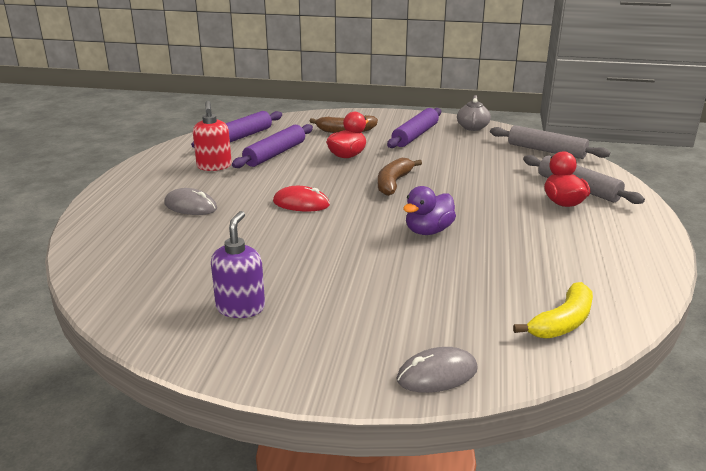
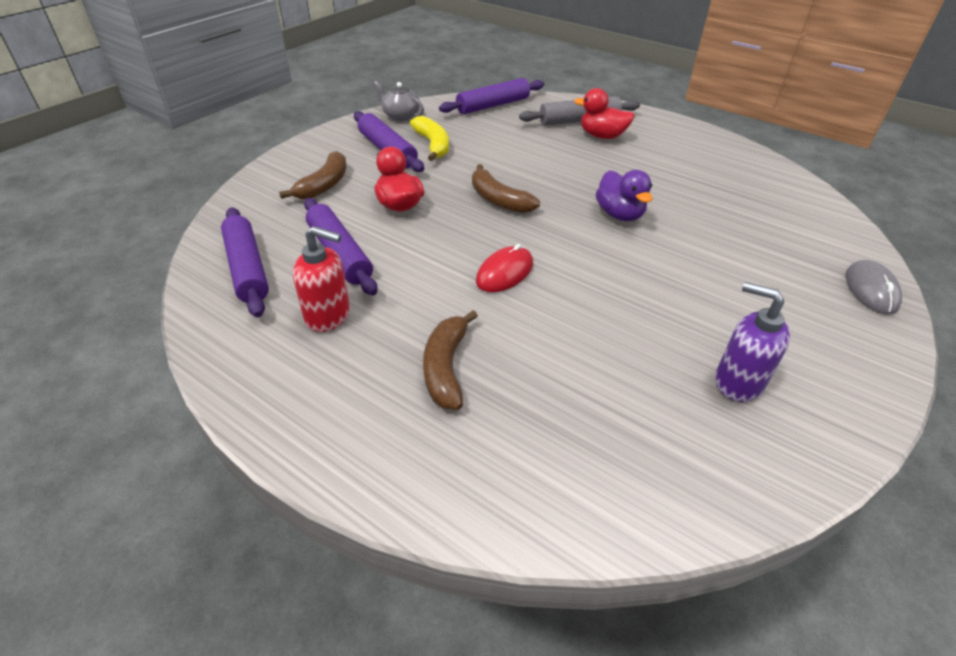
camera: 65 degrees left, 15 degrees up
grey mouse [164,188,217,215] -> brown banana [423,310,478,410]
grey rolling pin [490,125,610,159] -> purple rolling pin [439,78,544,114]
yellow banana [513,282,593,339] -> yellow banana moved to [410,116,449,161]

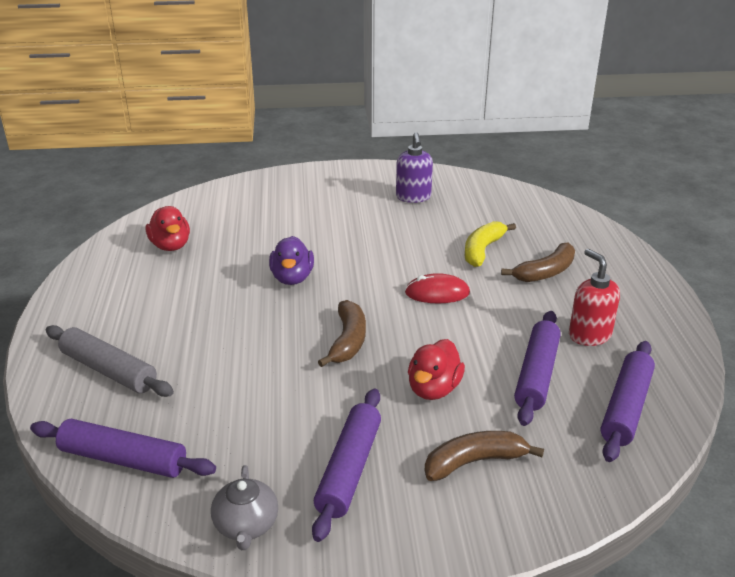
camera: 130 degrees left, 10 degrees down
yellow banana [410,116,449,161] -> yellow banana moved to [465,221,516,267]
red duck [574,88,635,139] -> red duck moved to [146,206,190,251]
purple duck [596,170,652,221] -> purple duck turned 150 degrees clockwise [269,236,314,285]
grey mouse [845,260,902,314] -> none

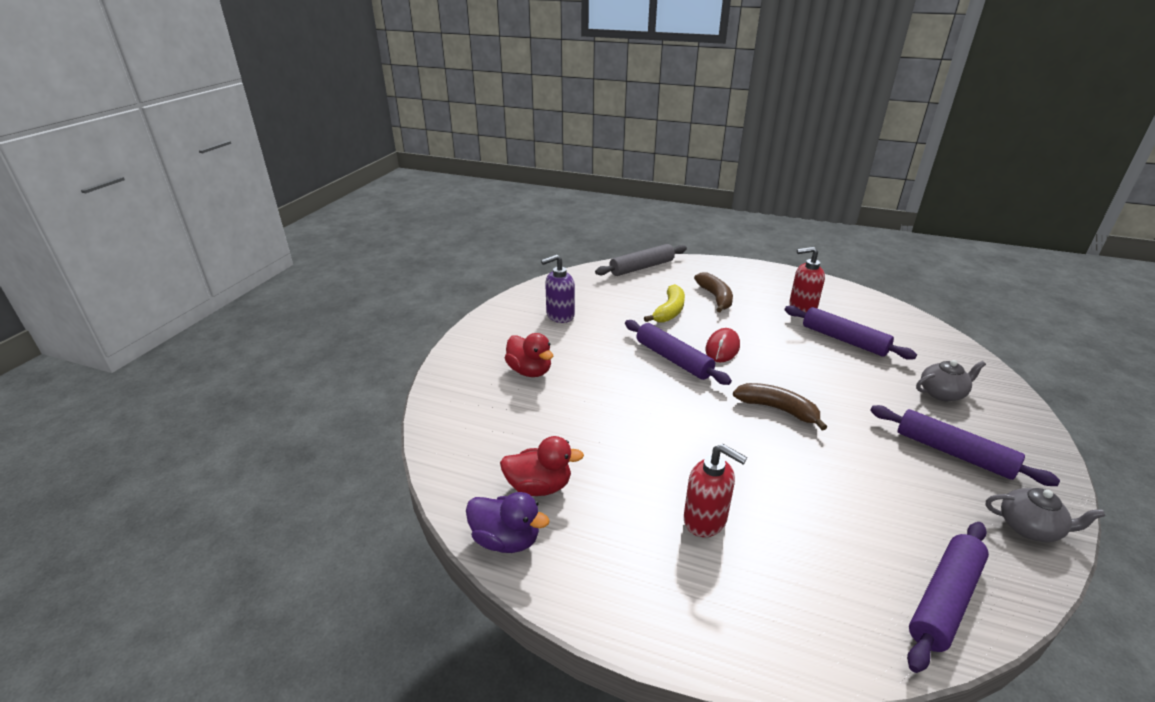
camera: 65 degrees left, 0 degrees up
grey rolling pin [46,325,174,397] -> grey rolling pin moved to [595,244,687,276]
purple duck [269,236,314,285] -> purple duck moved to [466,492,550,553]
purple soap dispenser [396,132,433,203] -> purple soap dispenser turned 135 degrees clockwise [541,255,575,323]
red duck [408,339,465,400] -> red duck moved to [505,333,553,377]
brown banana [425,431,544,481] -> grey teapot [916,360,986,401]
yellow banana [465,221,516,267] -> yellow banana turned 120 degrees counterclockwise [644,284,685,323]
purple rolling pin [601,341,655,462] -> purple rolling pin moved to [625,320,732,385]
none -> red soap dispenser [684,444,747,537]

